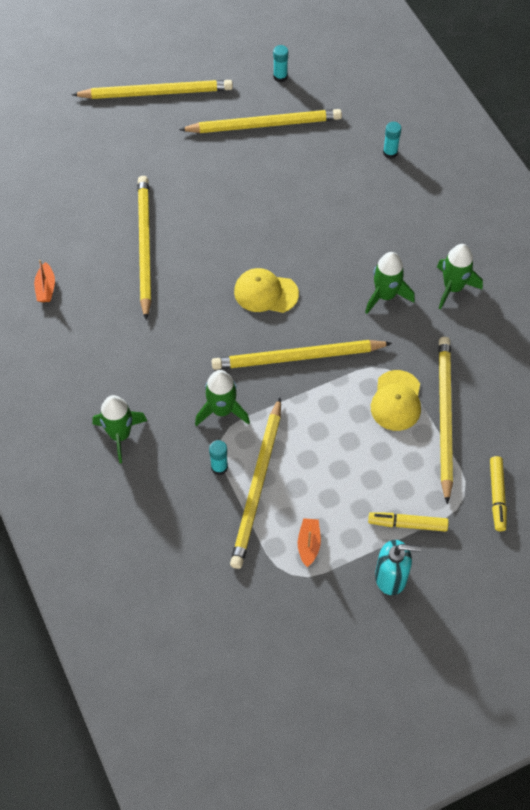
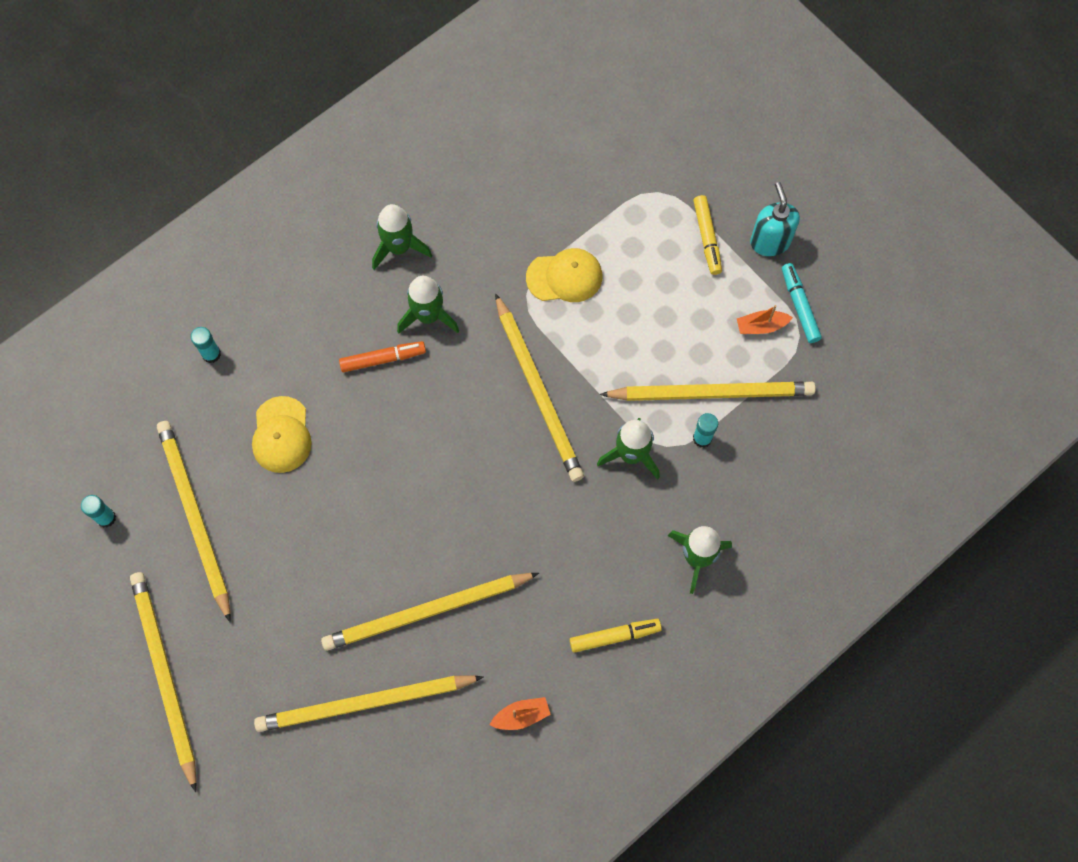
camera: 105 degrees left, 10 degrees up
yellow cap [234,268,299,313] -> yellow cap moved to [252,396,312,473]
yellow pencil [438,337,453,505] -> yellow pencil moved to [254,676,483,732]
yellow marker [490,456,507,531] -> yellow marker moved to [570,619,662,653]
none -> orange marker [339,341,426,372]
none -> turquoise marker [782,263,822,343]

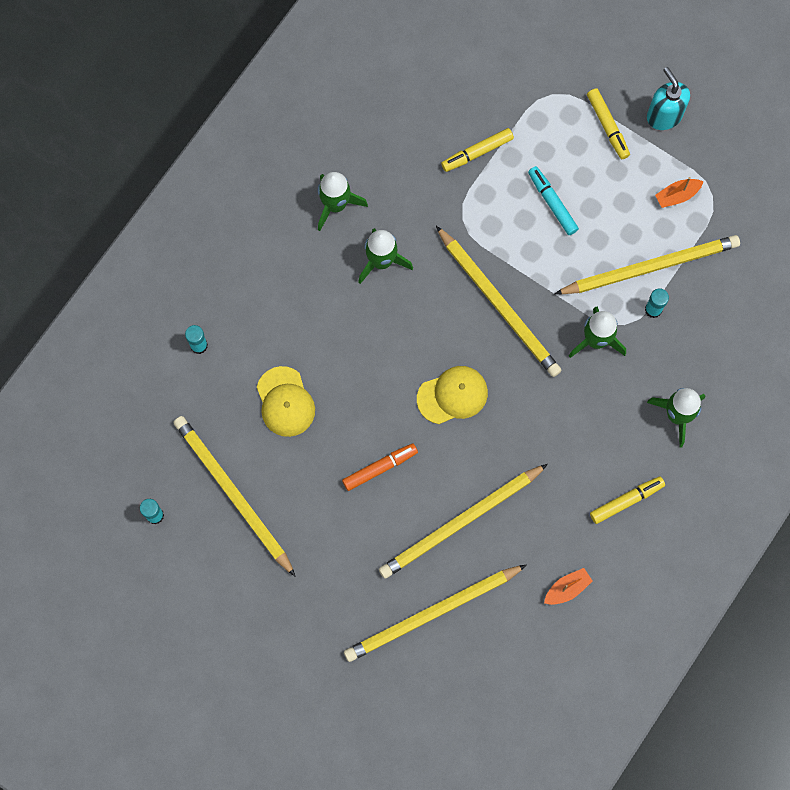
camera: 15 degrees left, 5 degrees up
yellow pencil [130,572,197,792] -> none
orange marker [339,341,426,372] -> orange marker moved to [342,443,418,491]
yellow cap [526,248,602,302] -> yellow cap moved to [417,366,488,424]
turquoise marker [782,263,822,343] -> turquoise marker moved to [528,166,579,235]
none -> yellow marker [441,128,514,172]

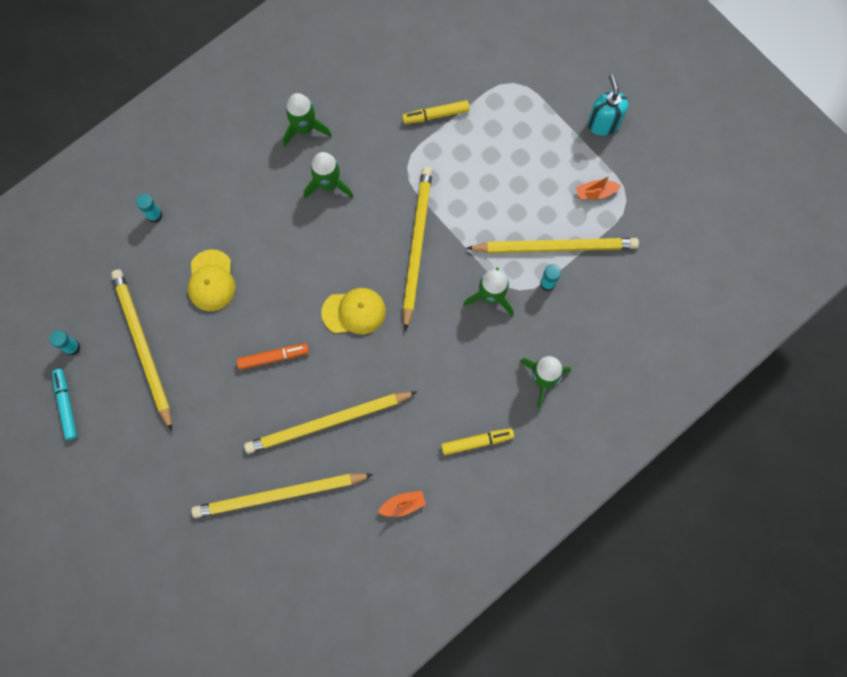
camera: 15 degrees right, 0 degrees up
yellow pencil [436,226,561,377] -> yellow pencil turned 150 degrees counterclockwise [403,167,432,331]
turquoise marker [528,166,579,235] -> turquoise marker moved to [52,369,77,440]
yellow marker [587,88,630,159] -> none

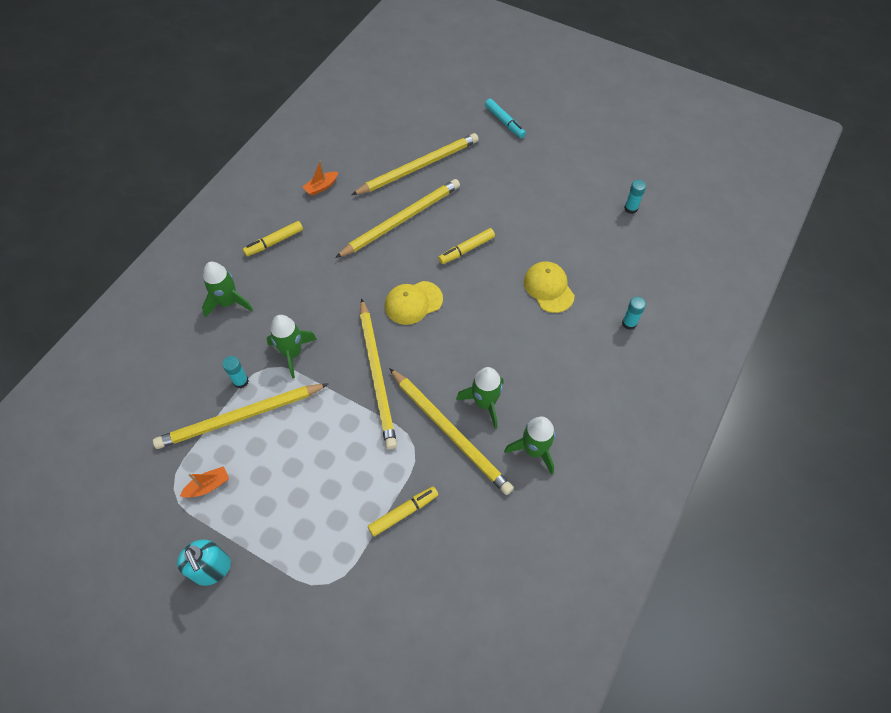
camera: 160 degrees right, 15 degrees down
turquoise marker [52,369,77,440] -> turquoise marker moved to [485,99,526,138]
yellow pencil [111,270,172,431] -> yellow pencil moved to [389,368,514,495]
orange marker [237,343,309,370] -> yellow marker [438,228,495,264]

